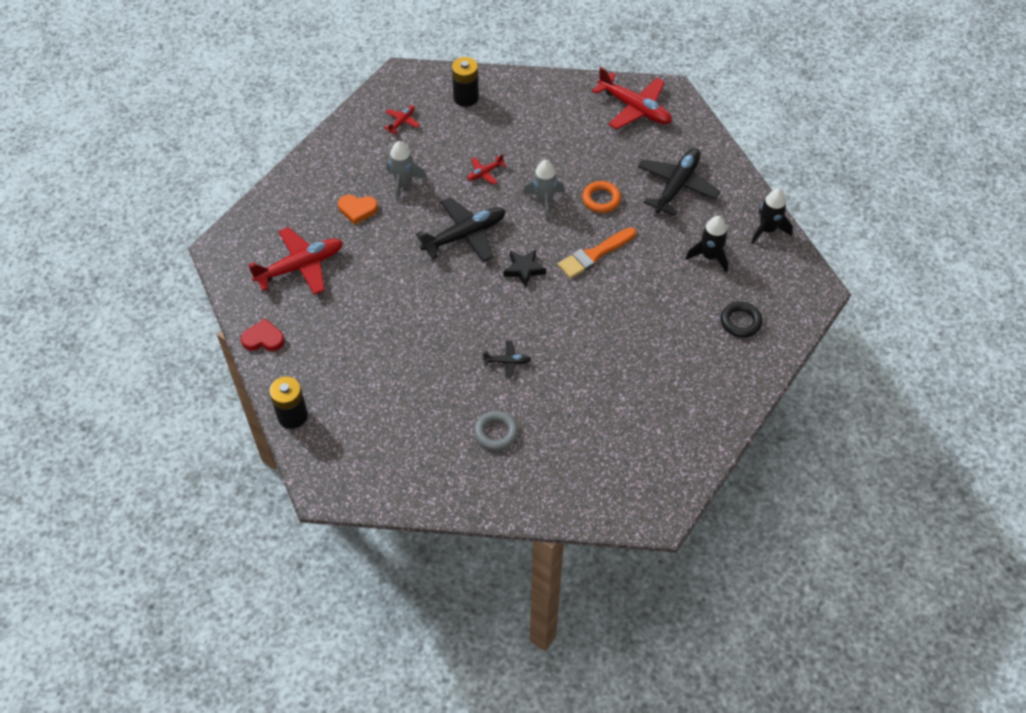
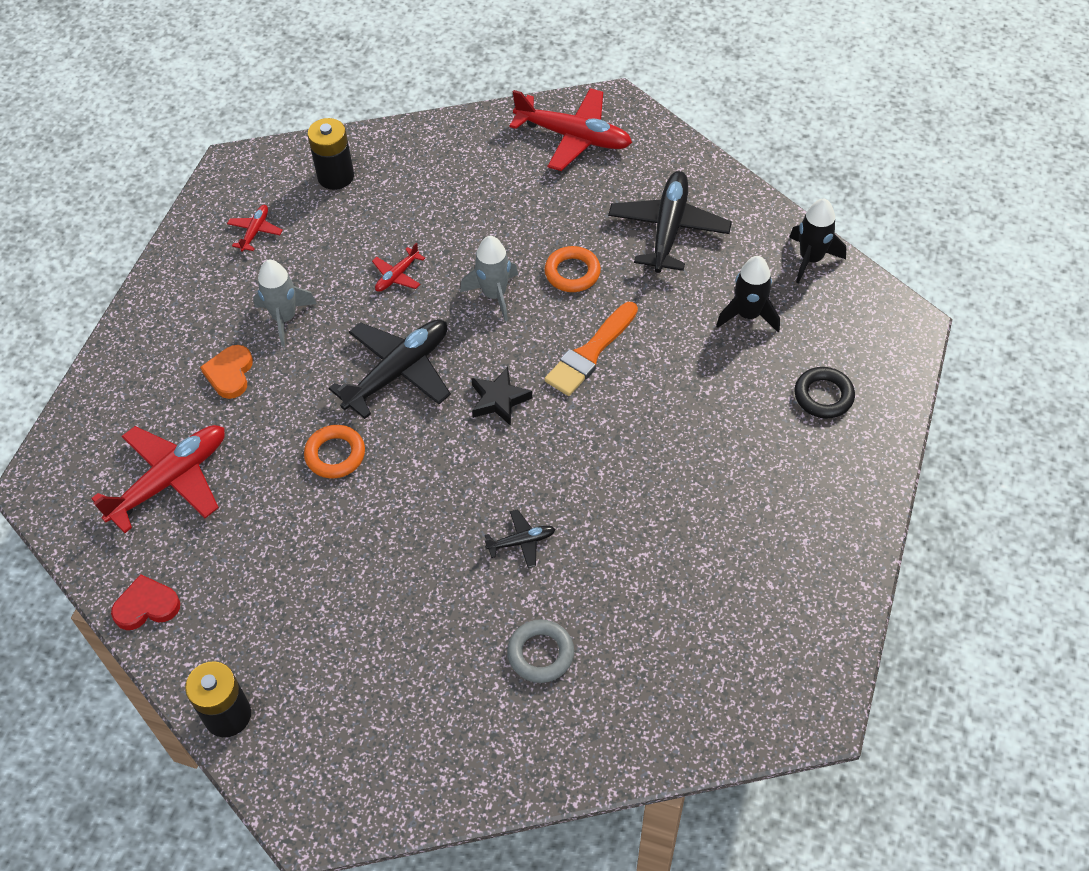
camera: 15 degrees left, 0 degrees up
orange heart [338,195,378,225] -> orange heart turned 105 degrees clockwise [200,345,253,399]
none -> orange ring [304,425,365,478]

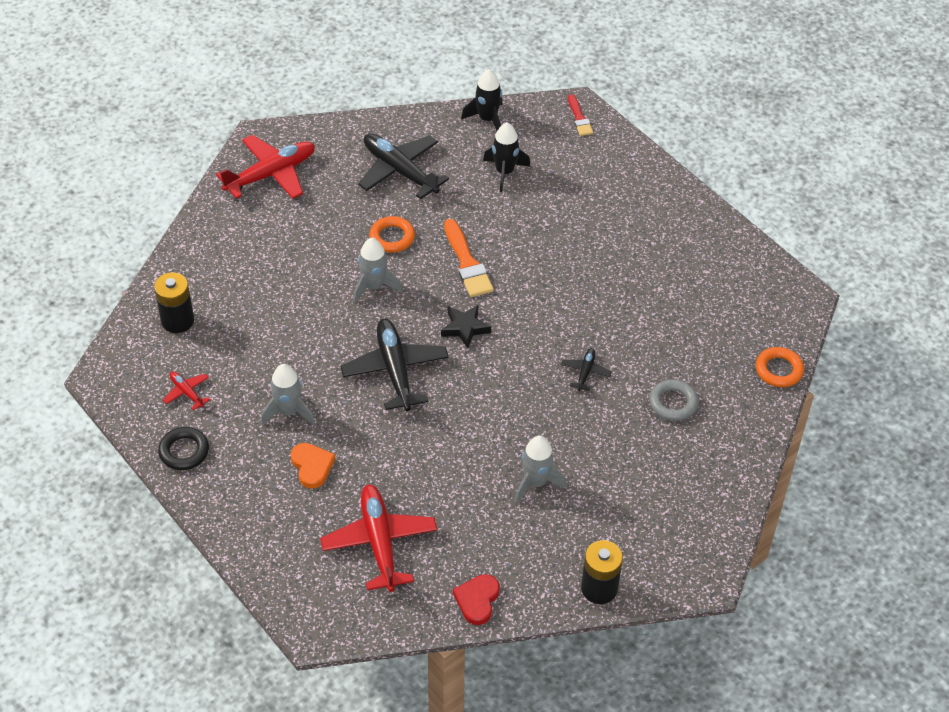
camera: 60 degrees left, 5 degrees down
orange heart [200,345,253,399] -> orange heart turned 150 degrees counterclockwise [291,443,335,489]
orange ring [304,425,365,478] -> orange ring moved to [756,347,804,387]
red plane [372,243,425,292] -> none
black ring [795,367,855,418] -> black ring moved to [158,427,209,470]
none -> grey rocket [515,436,567,503]
none -> red brush [568,94,593,136]

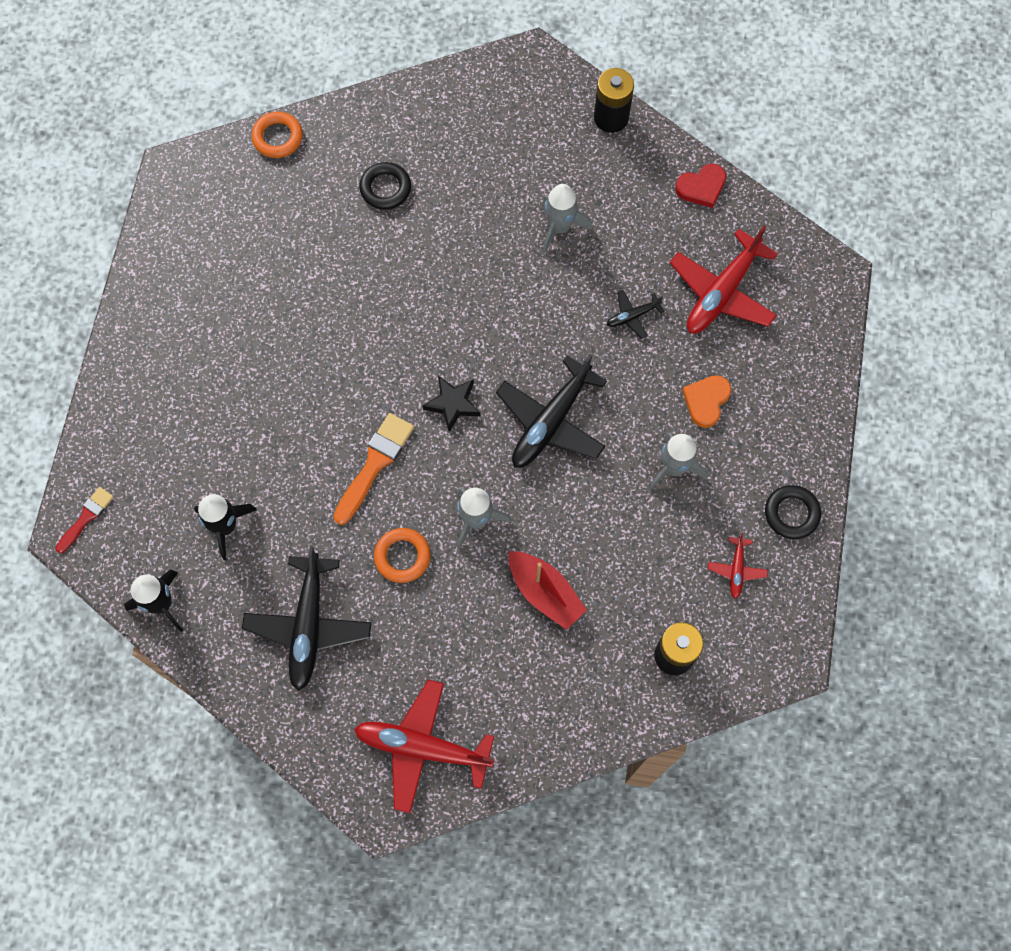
camera: 130 degrees left, 20 degrees up
black plane [561,348,611,391] -> black plane moved to [607,290,665,339]
grey ring [649,379,698,421] -> black ring [359,162,411,210]
none -> red boat [509,551,587,630]

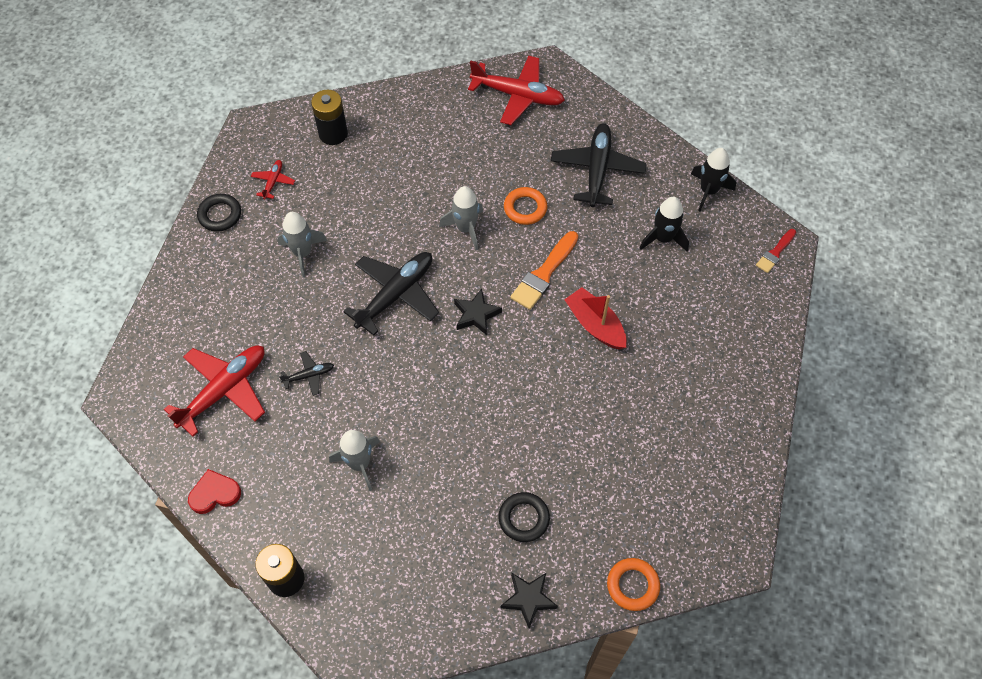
camera: 175 degrees left, 10 degrees down
red boat [509,551,587,630] -> red boat moved to [564,287,627,349]
orange heart [682,375,731,428] -> none
none -> black star [501,573,558,629]

